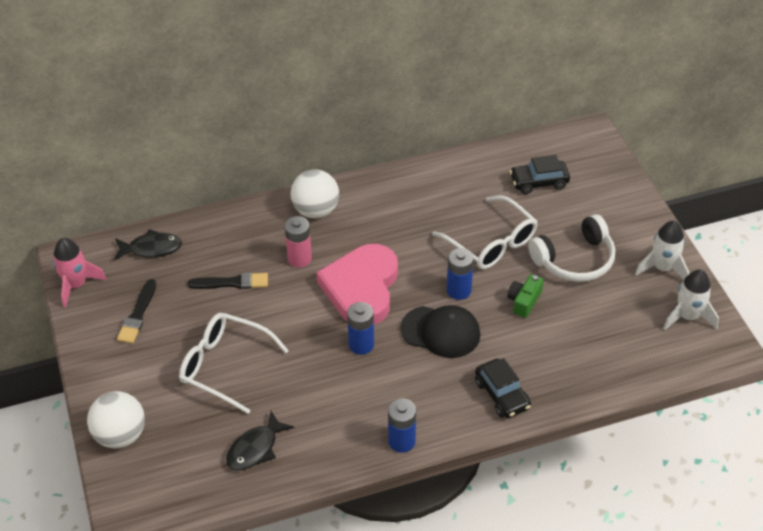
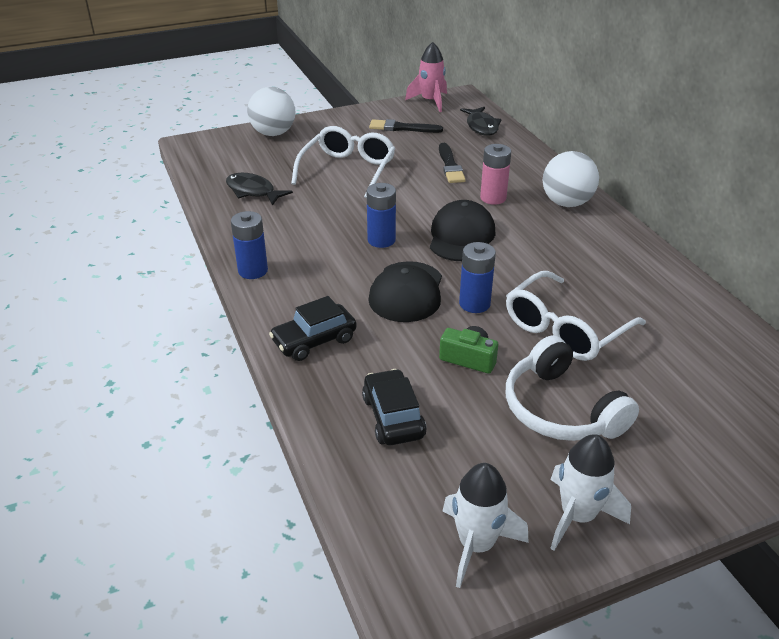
camera: 85 degrees right, 10 degrees down
pink heart [316,244,398,325] -> black cap [430,200,495,261]
black car [510,155,570,194] -> black car moved to [362,369,427,445]

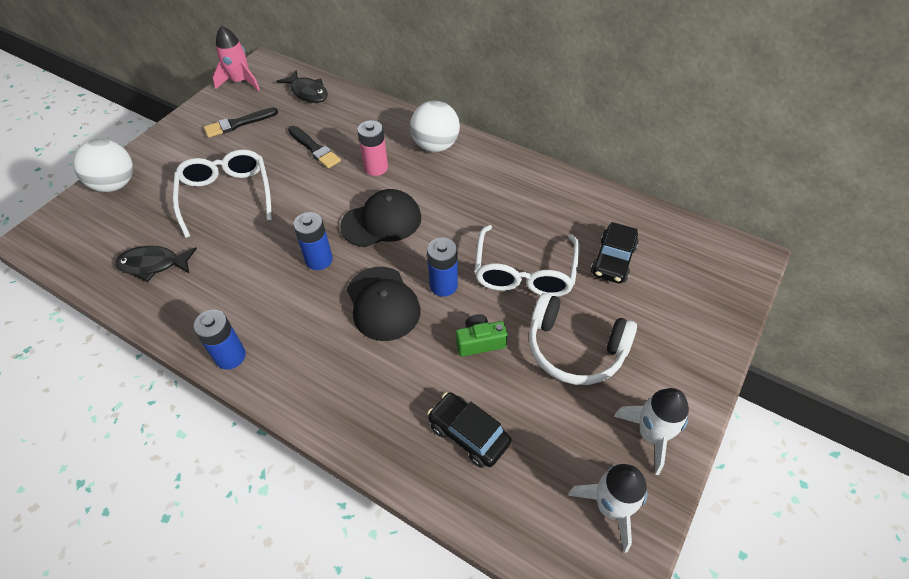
camera: 35 degrees left, 15 degrees up
black car [269,296,357,361] -> black car moved to [591,222,639,283]
black cap [430,200,495,261] -> black cap turned 90 degrees clockwise [340,189,421,247]

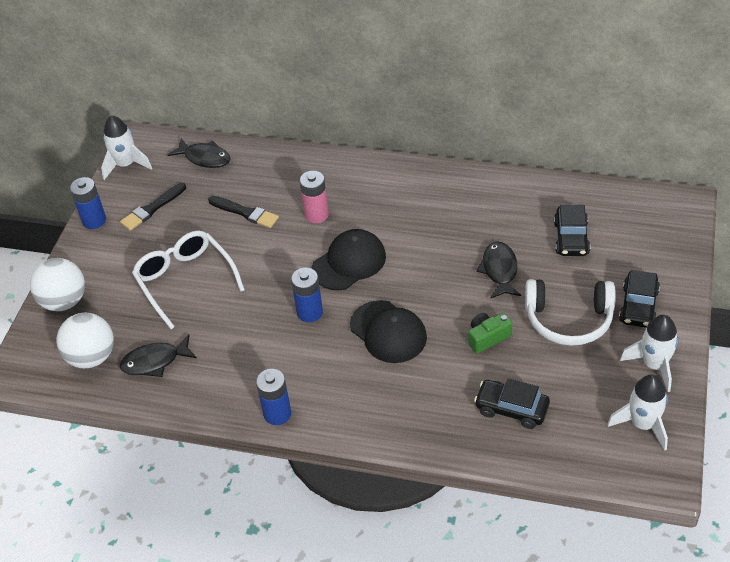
camera: 15 degrees left, 5 degrees down
pink rocket [212,26,260,91] -> white rocket [101,115,152,180]
white ball [410,101,460,152] -> white ball moved to [56,313,114,368]
blue battery [427,238,458,297] -> blue battery moved to [70,177,106,229]
white glasses [474,225,580,297] -> black fish [476,242,521,299]
none -> black car [619,270,660,328]

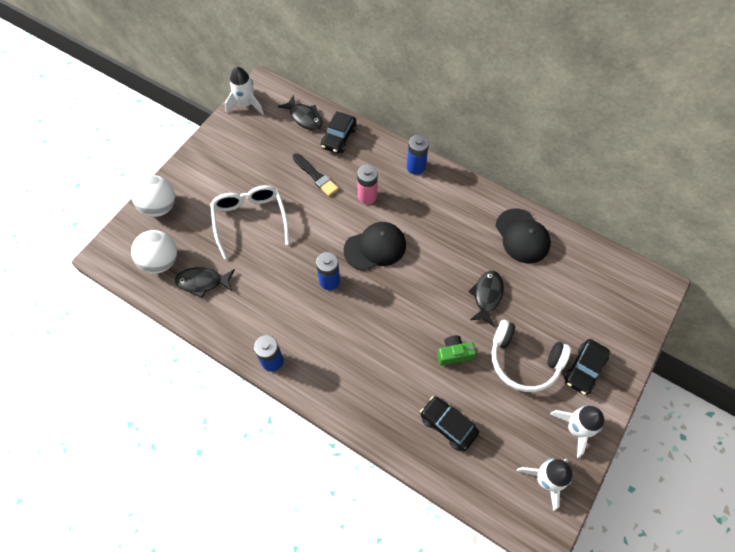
camera: 15 degrees right, 15 degrees up
blue battery [70,177,106,229] -> blue battery moved to [407,135,429,175]
black brush [120,183,186,231] -> none
black cap [350,300,427,363] -> black cap moved to [496,209,551,263]
black car [554,205,590,256] -> black car moved to [321,111,357,154]

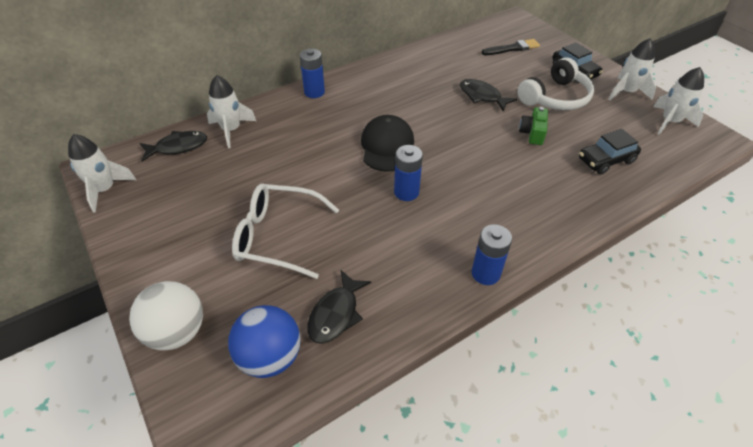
camera: 65 degrees left, 15 degrees down
white ball [131,230,177,274] -> blue ball [228,305,301,378]
black brush [293,153,338,196] -> black brush moved to [482,39,540,55]
black car [321,111,357,154] -> white rocket [207,75,256,148]
pink battery [357,165,378,204] -> none
black cap [496,209,551,263] -> none

